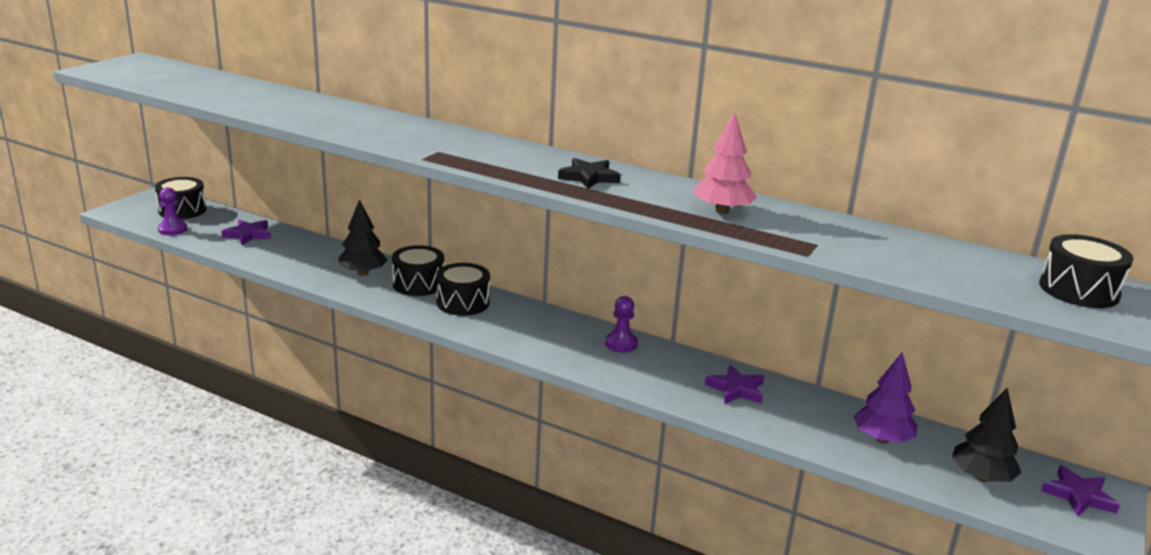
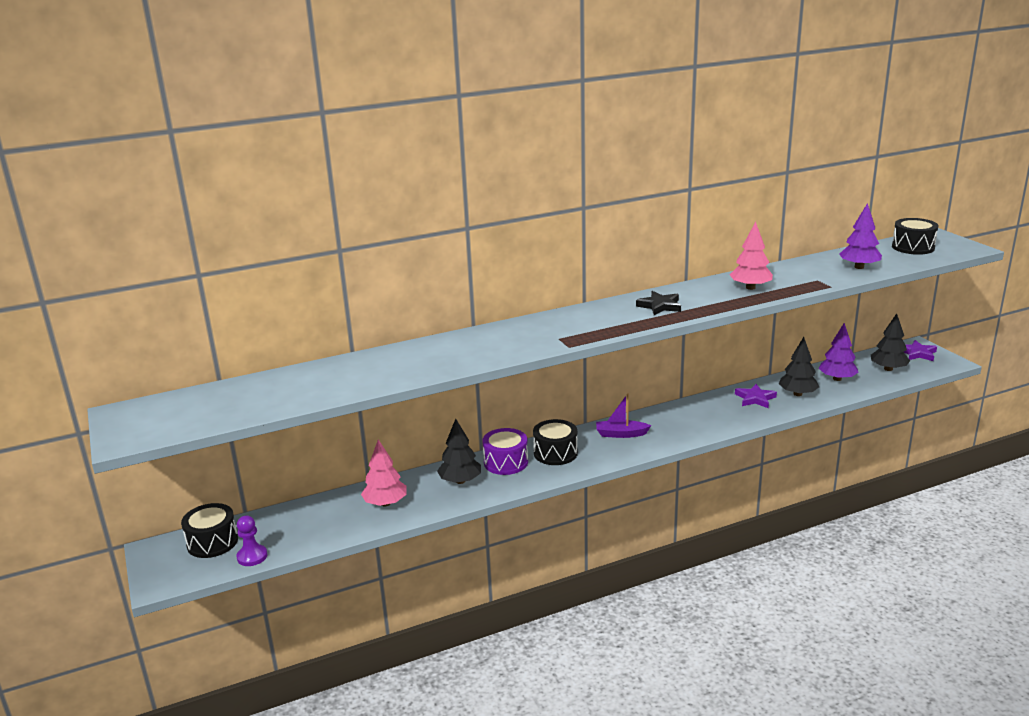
camera: 50 degrees left, 0 degrees up
purple star [222,220,271,245] -> none
black drum [392,245,444,296] -> purple drum [482,428,528,475]
purple pawn [605,296,638,352] -> none
none -> pink tree [361,440,407,506]
none -> purple boat [596,393,651,438]
none -> black tree [779,337,819,396]
none -> purple tree [839,203,882,269]

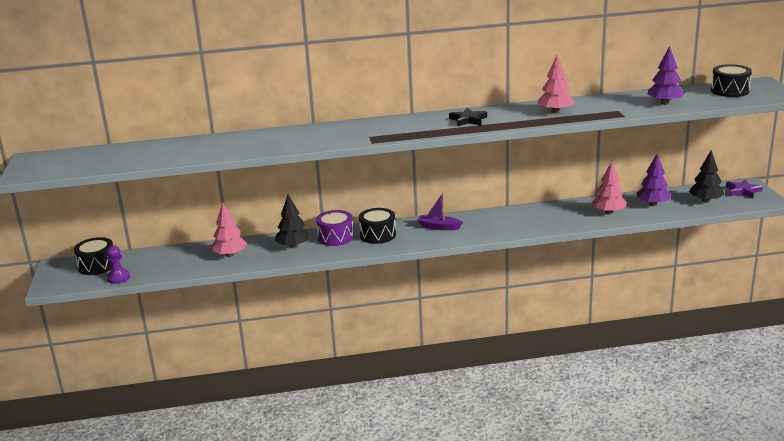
camera: 15 degrees right, 0 degrees up
purple star [735,384,777,408] -> none
black tree [779,337,819,396] -> pink tree [592,161,627,214]

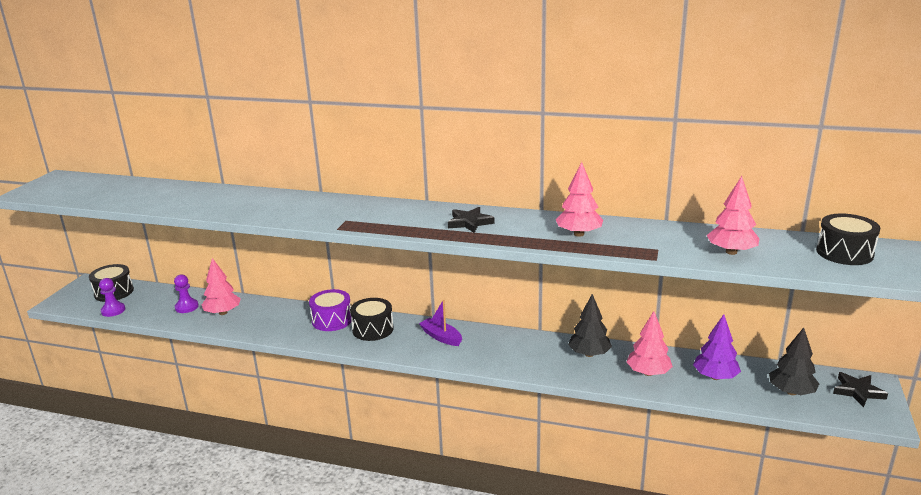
camera: 25 degrees right, 0 degrees up
black tree [276,195,311,248] -> black tree moved to [568,294,612,357]
purple tree [648,46,685,105] -> pink tree [707,176,759,255]
purple star [726,179,763,199] -> black star [833,372,888,408]
none -> purple pawn [174,274,199,313]

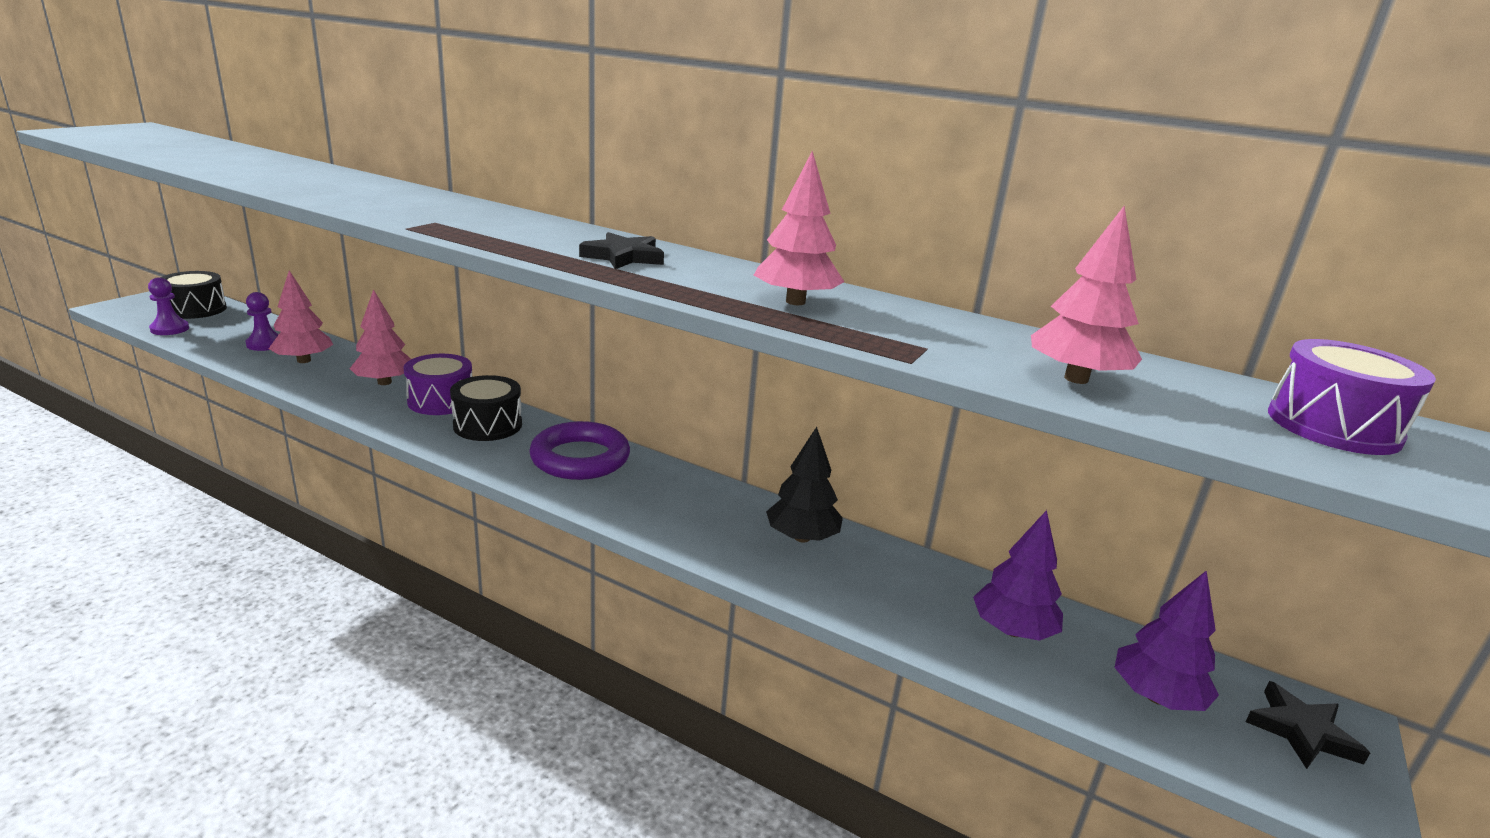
camera: 10 degrees right, 0 degrees up
purple boat [419,300,462,346] -> purple ring [529,421,630,480]
pink tree [627,311,673,376] -> pink tree moved to [350,289,411,385]
black tree [769,328,819,395] -> purple tree [1114,570,1219,711]
black drum [816,214,880,265] -> purple drum [1268,339,1436,455]

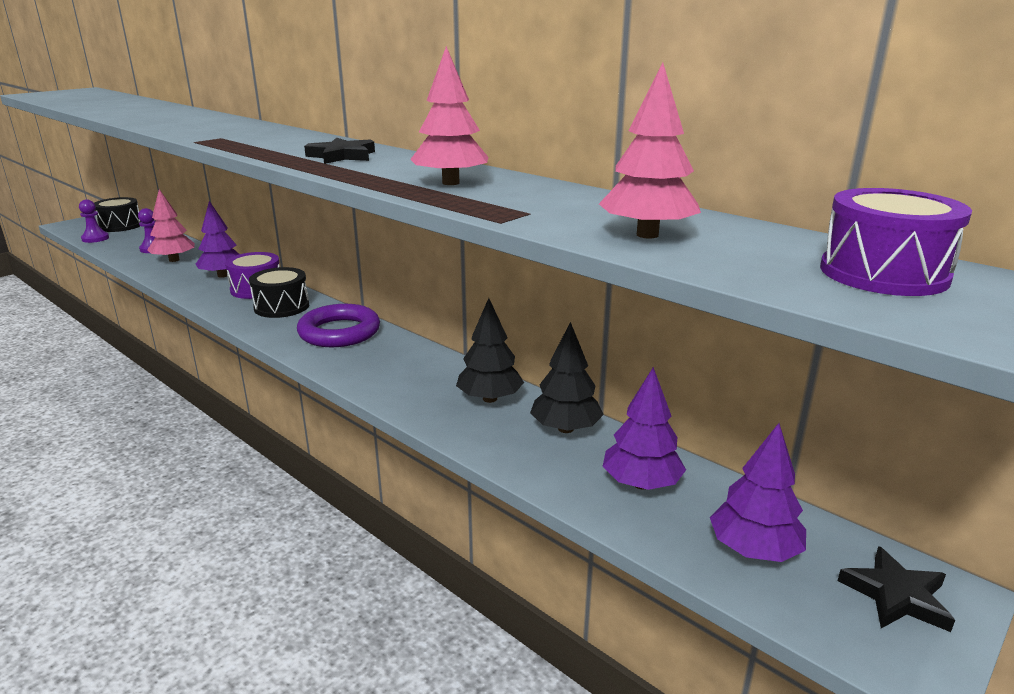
camera: 15 degrees right, 0 degrees up
pink tree [350,289,411,385] -> purple tree [196,201,239,278]
none -> black tree [530,322,604,433]

